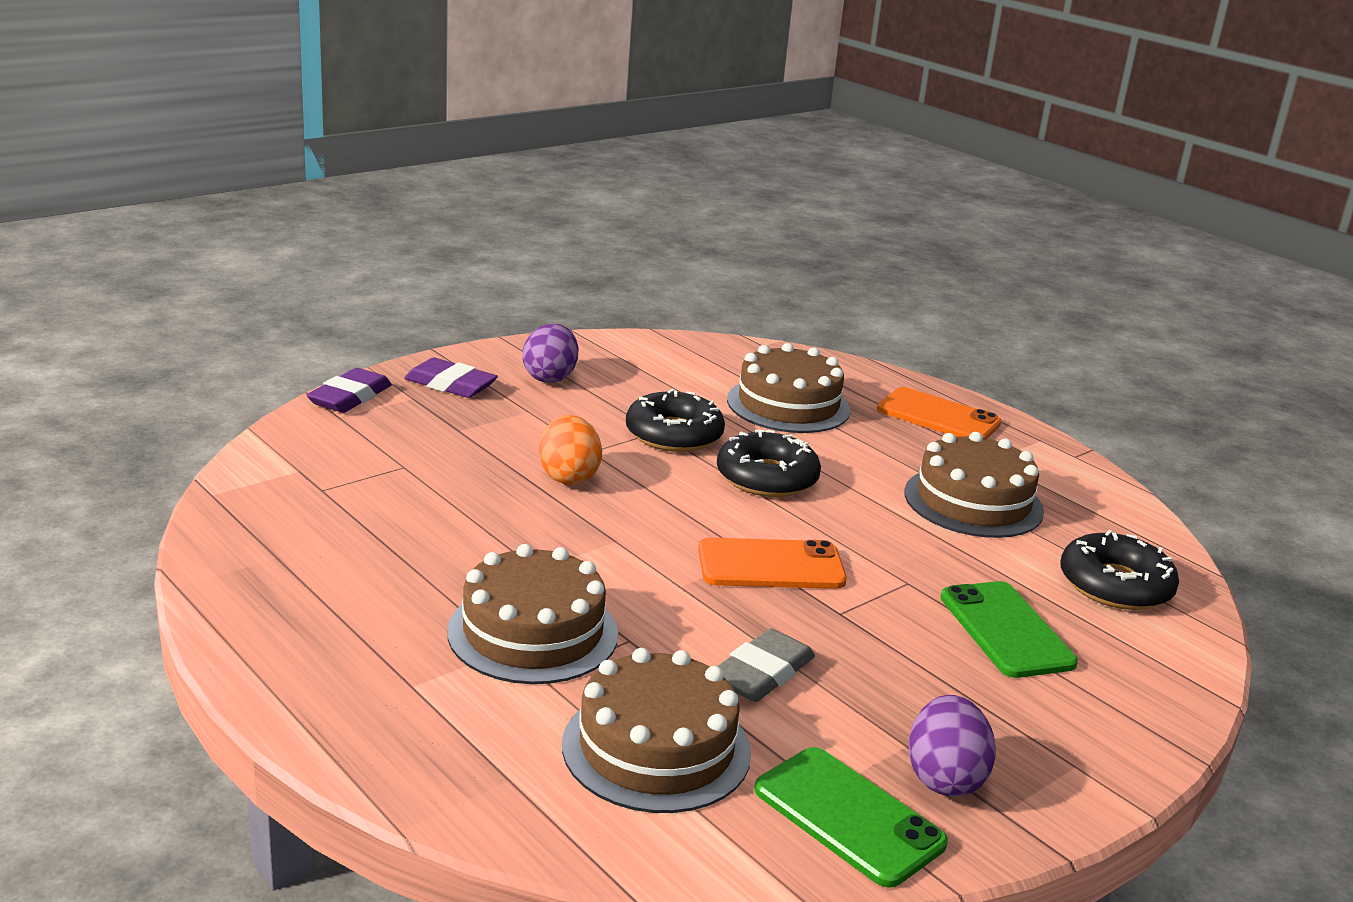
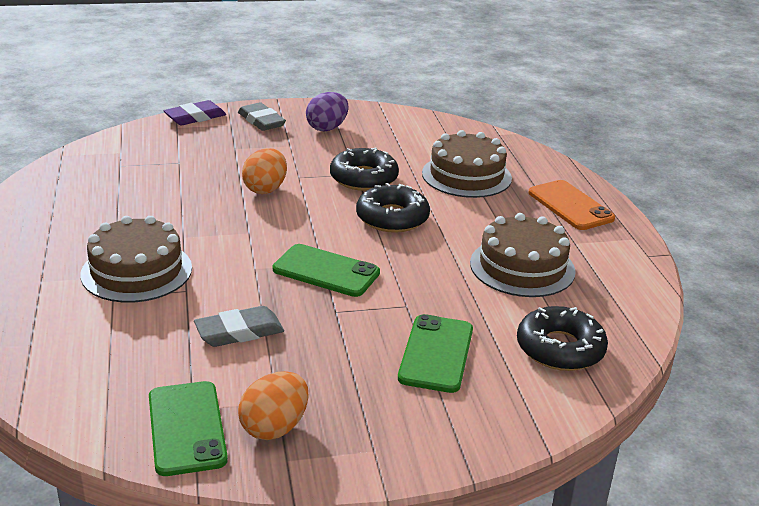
camera: 30 degrees right, 5 degrees up
purple eraser [404,357,498,398] -> grey eraser [238,102,286,131]
brown cake [562,648,751,813] -> none
orange phone [698,538,847,589] -> green phone [273,244,380,297]
purple egg [909,695,996,796] -> orange egg [238,371,309,440]

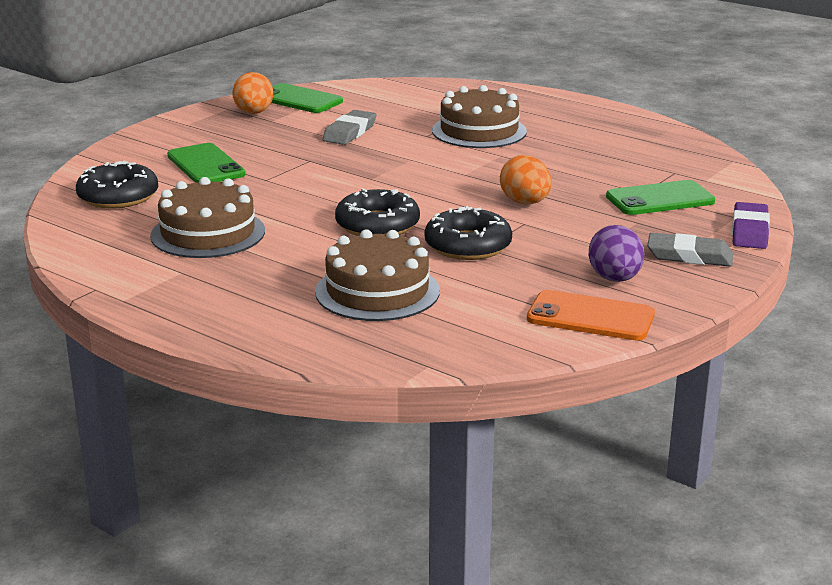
camera: 140 degrees right, 5 degrees down
green phone [273,244,380,297] -> green phone moved to [606,180,715,215]
orange phone [528,180,615,230] -> orange phone moved to [527,290,655,341]

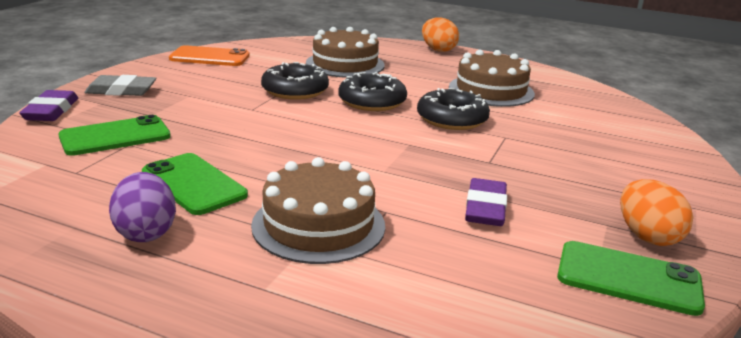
camera: 165 degrees right, 0 degrees up
black donut [76,161,158,209] -> black donut moved to [417,88,490,130]
green phone [167,143,246,183] -> green phone moved to [142,153,248,215]
grey eraser [322,110,376,145] -> purple eraser [465,178,507,226]
orange egg [500,155,552,204] -> orange egg moved to [422,17,459,52]
purple egg [589,225,644,282] -> purple egg moved to [109,172,176,242]

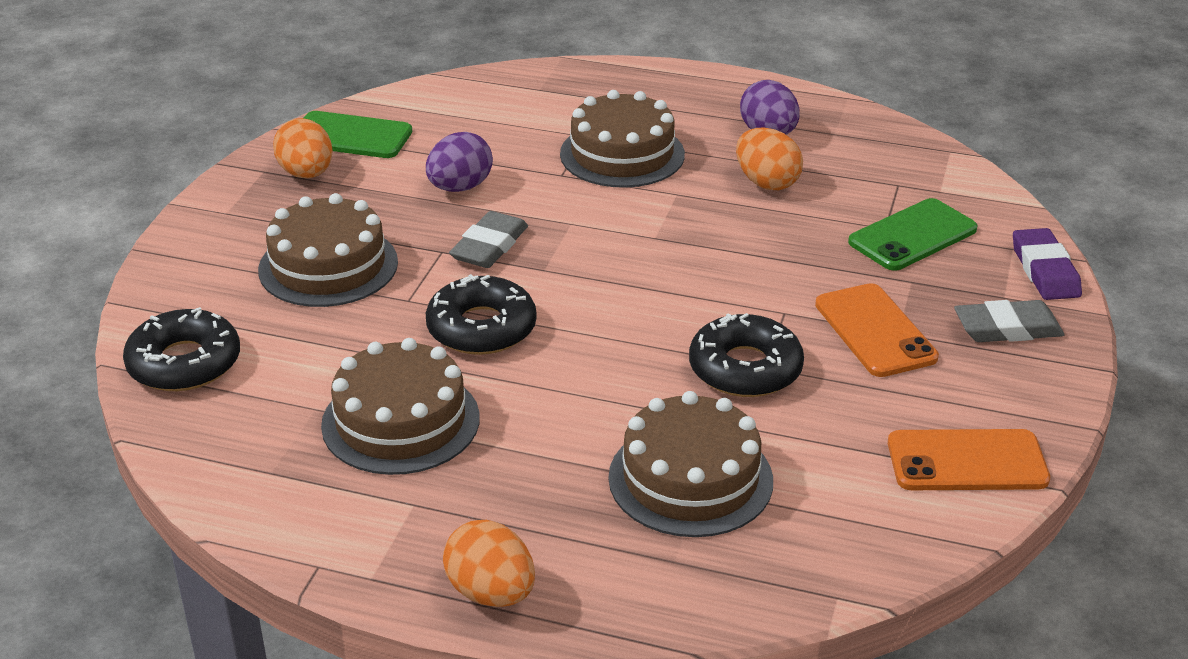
camera: 175 degrees right, 10 degrees up
green phone [142,153,248,215] -> orange egg [736,128,803,190]
black donut [338,72,407,111] -> black donut moved to [123,307,240,391]
purple eraser [465,178,507,226] -> purple egg [426,132,493,192]
none -> brown cake [258,193,398,307]
none -> grey eraser [449,211,528,268]
none -> orange phone [815,283,939,377]

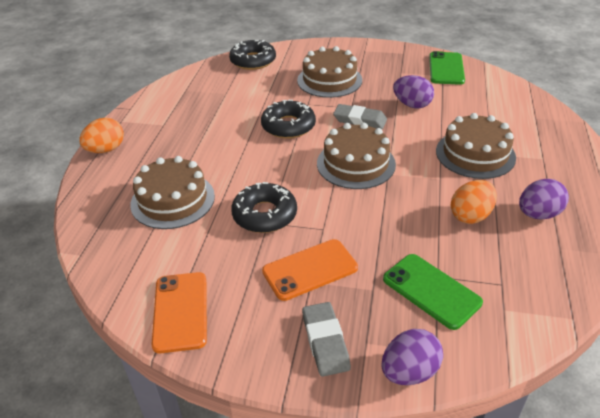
camera: 85 degrees right, 5 degrees up
orange egg [273,118,333,178] -> none
brown cake [321,338,480,475] -> brown cake moved to [317,123,396,189]
purple eraser [1013,228,1082,300] -> purple egg [382,329,443,385]

